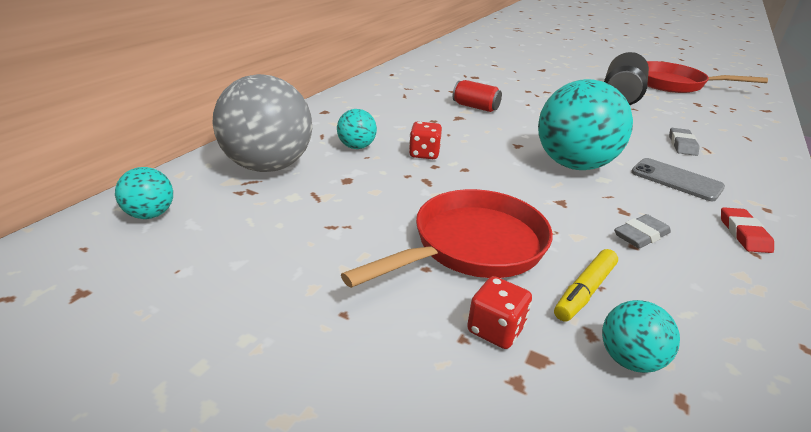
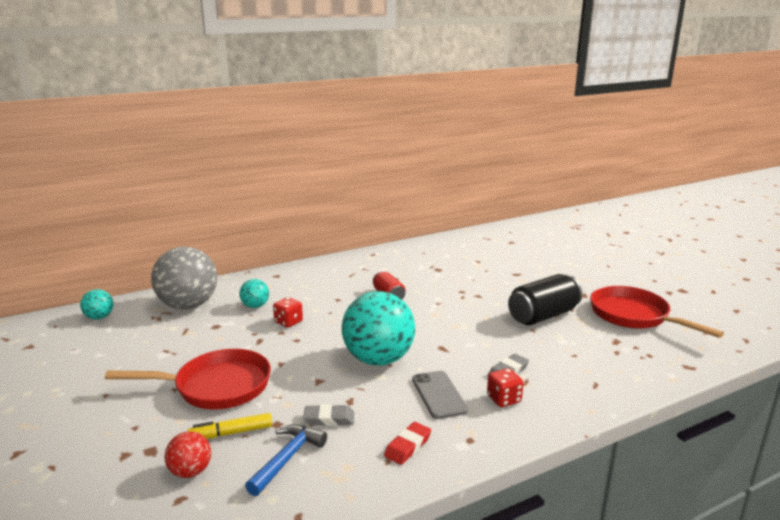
camera: 35 degrees right, 10 degrees down
red dice [467,276,532,349] -> red dice moved to [487,368,523,407]
turquoise ball [602,300,680,373] -> red ball [164,431,211,478]
none -> blue hammer [245,425,327,496]

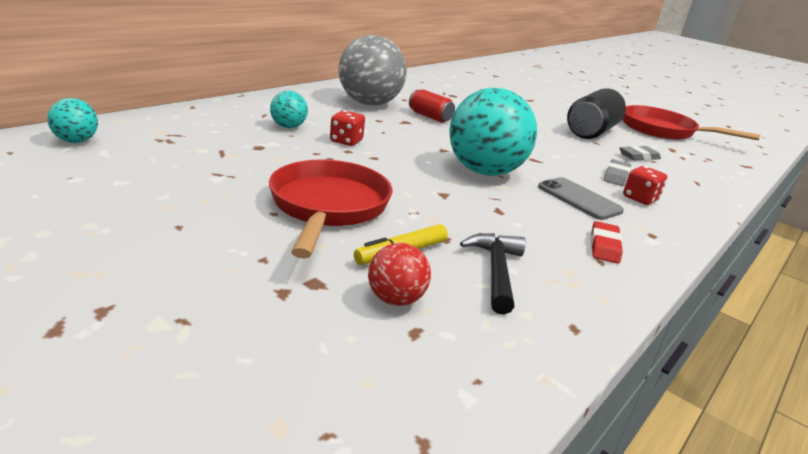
camera: 25 degrees left, 5 degrees up
red pan [105,349,271,409] -> red pan turned 60 degrees counterclockwise [269,159,393,259]
grey ball [151,247,217,310] -> grey ball moved to [338,35,407,106]
blue hammer [245,425,327,496] -> black hammer [460,233,526,315]
grey eraser [303,404,355,426] -> grey eraser moved to [619,145,661,161]

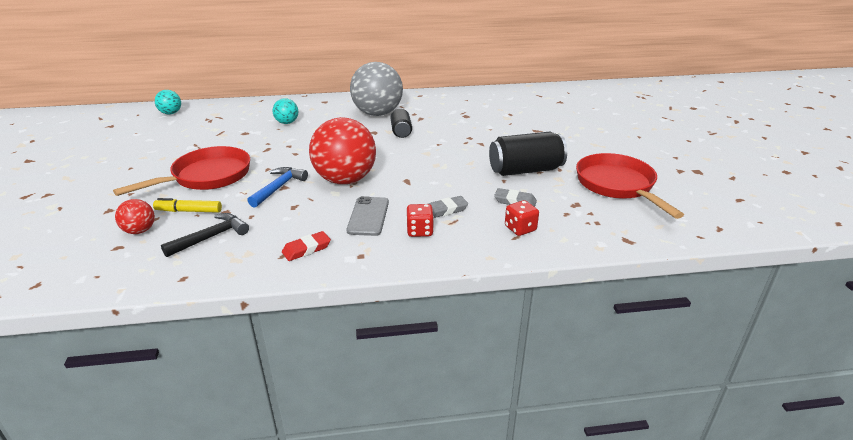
camera: 45 degrees right, 5 degrees up
red dice [330,110,365,146] -> red dice moved to [505,200,539,236]
red can [409,89,455,123] -> black can [390,108,412,138]
turquoise ball [449,88,537,176] -> red ball [309,117,376,184]
none -> blue hammer [247,167,308,208]

